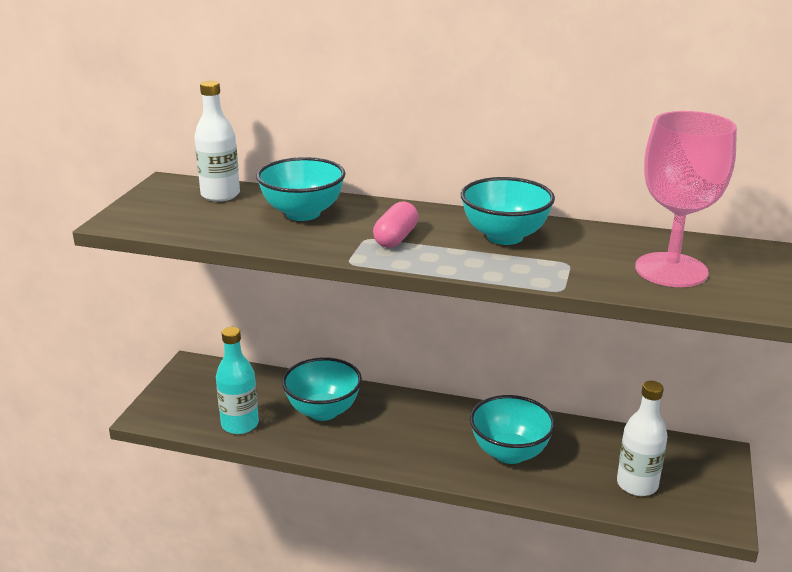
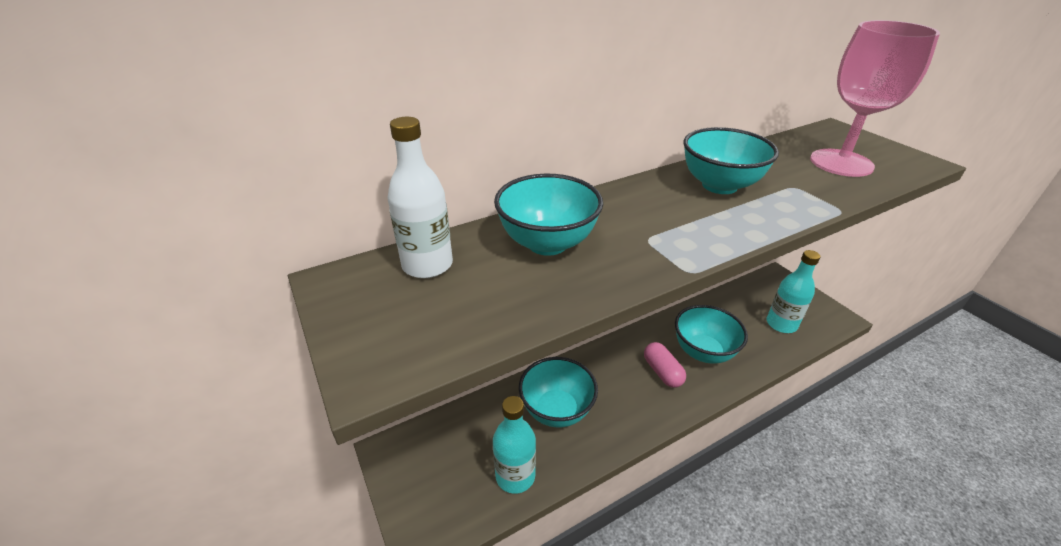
camera: 45 degrees left, 10 degrees up
pink capsule [373,201,419,248] -> pink capsule moved to [644,342,686,388]
white bottle [617,381,667,496] -> turquoise bottle [767,250,820,333]

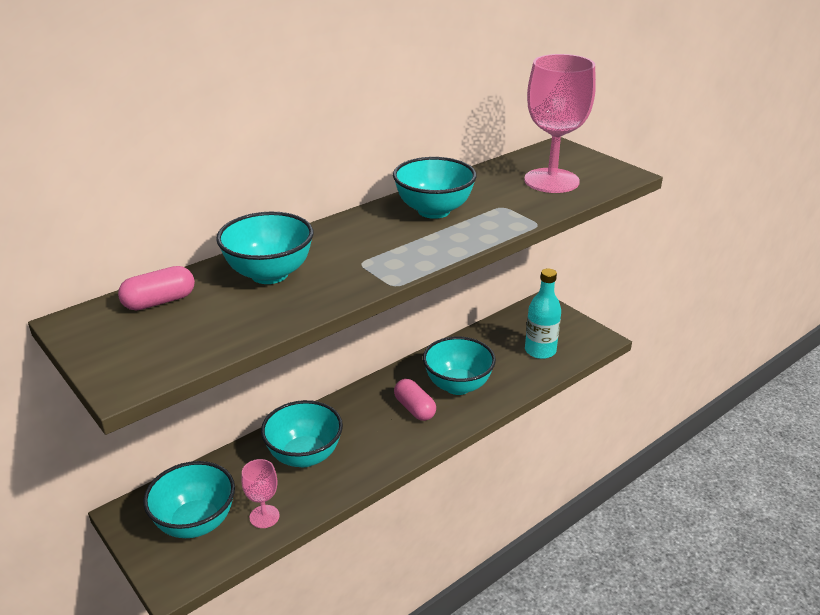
camera: 10 degrees left, 5 degrees down
white bottle [387,117,453,278] -> pink capsule [118,266,195,310]
turquoise bottle [493,396,536,494] -> pink goblet [241,459,280,528]
none -> turquoise bowl [143,461,235,538]

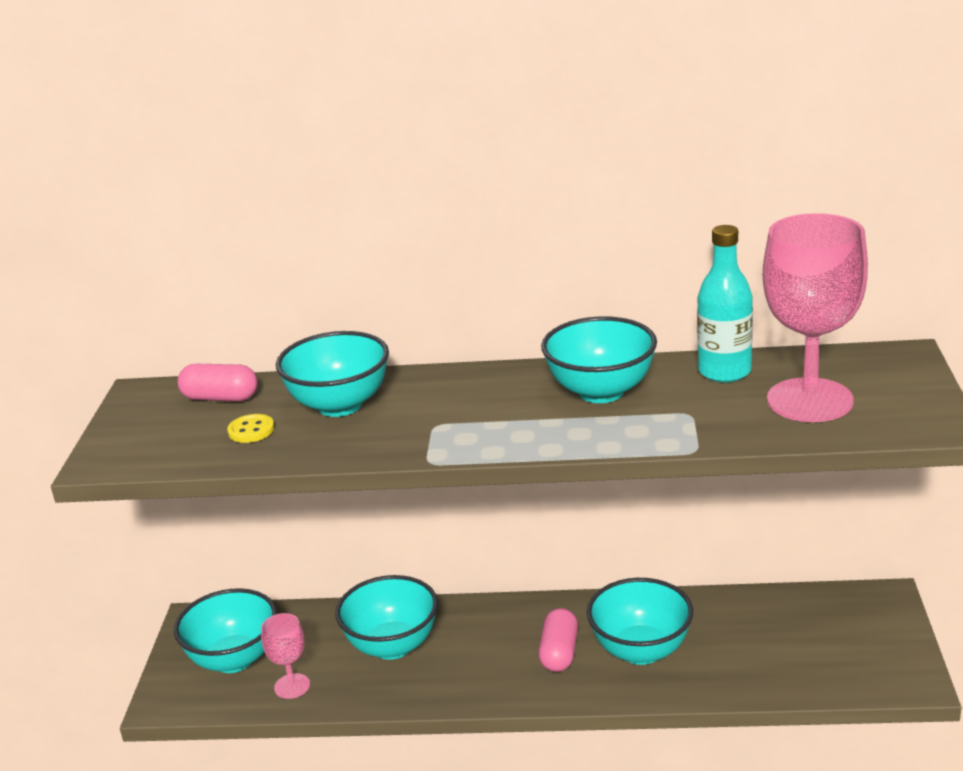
camera: 45 degrees right, 5 degrees down
turquoise bottle [525,268,561,359] -> turquoise bottle moved to [697,225,753,382]
none -> yellow button [227,414,274,443]

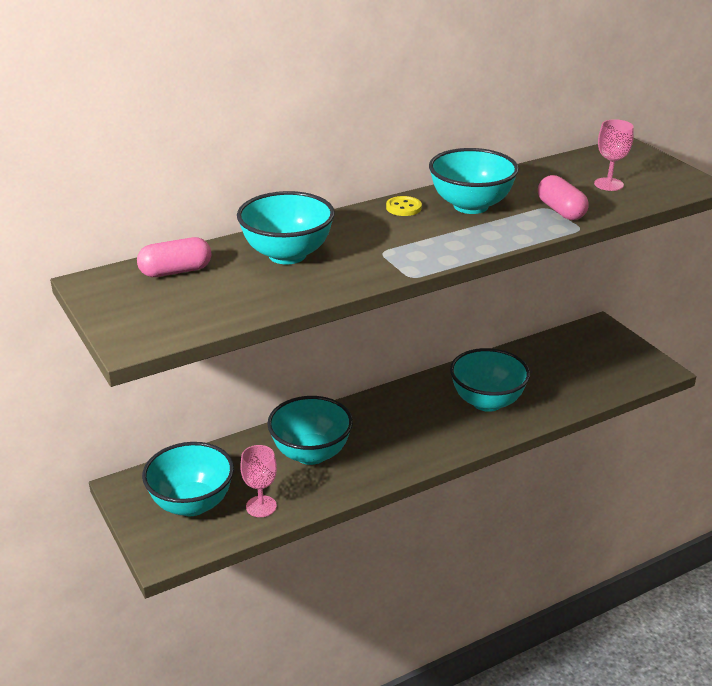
camera: 35 degrees left, 5 degrees up
yellow button [227,414,274,443] -> yellow button moved to [386,196,422,216]
pink capsule [539,608,578,672] -> pink capsule moved to [538,175,589,220]
turquoise bottle [697,225,753,382] -> none
pink goblet [763,213,868,422] -> pink goblet [594,119,634,191], size x0.48

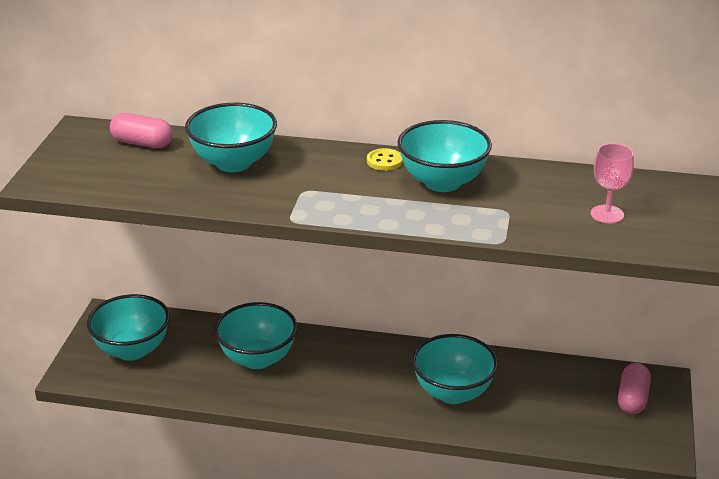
camera: 40 degrees right, 0 degrees up
pink goblet [240,445,277,517] -> none
pink capsule [538,175,589,220] -> pink capsule moved to [618,363,651,414]

